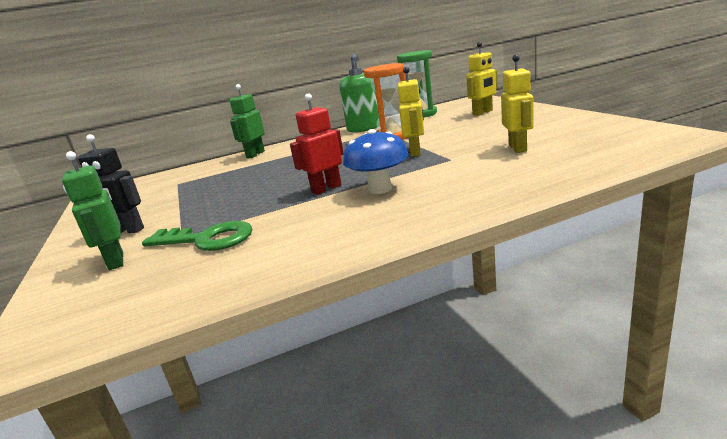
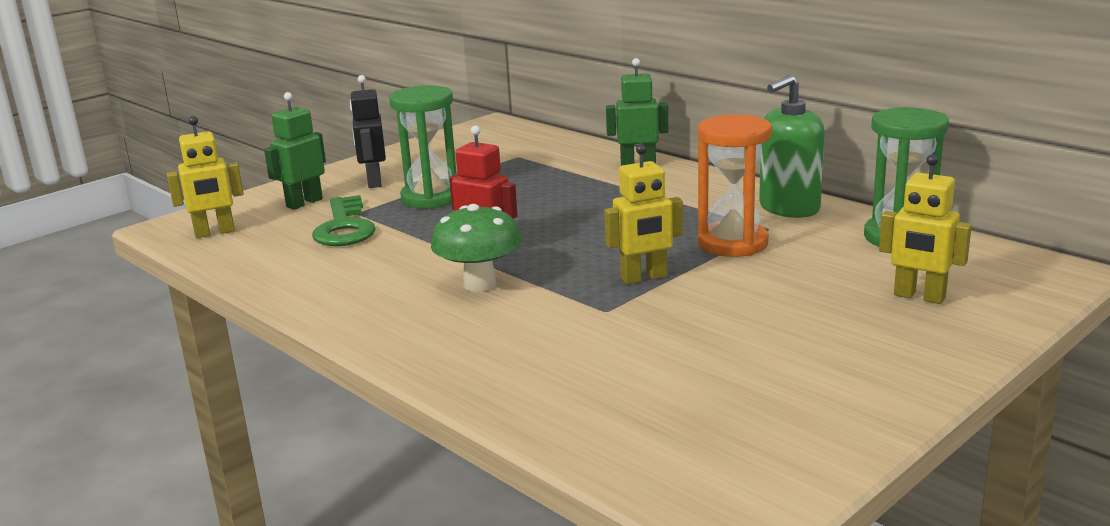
camera: 65 degrees right, 0 degrees up
blue mushroom [343,129,409,194] -> green mushroom [431,204,522,292]
yellow robot [501,54,534,153] -> yellow robot moved to [167,116,244,238]
none -> green hourglass [389,86,457,209]

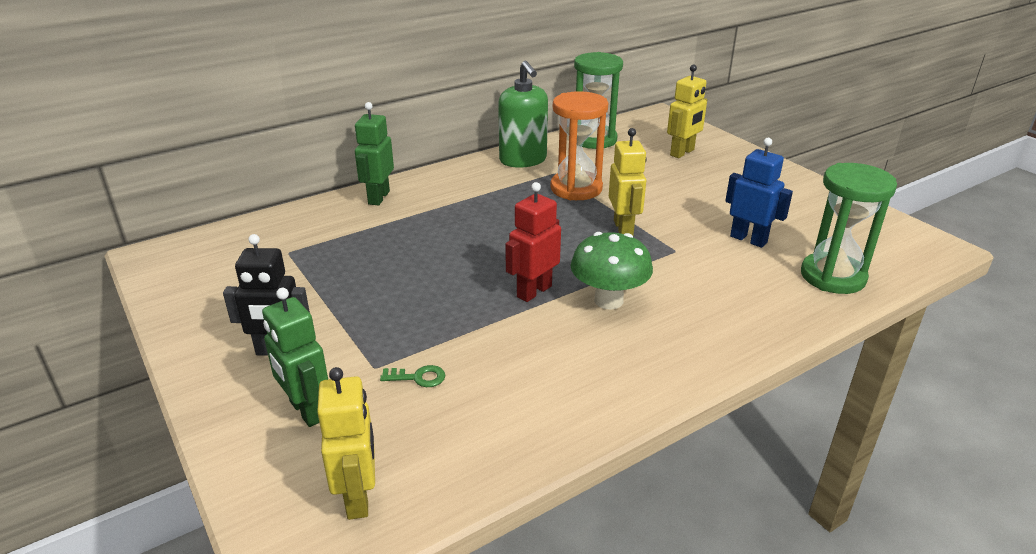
camera: 80 degrees left, 10 degrees up
green key [312,195,376,246] -> green key [380,365,445,387], size x0.44
green hourglass [389,86,457,209] -> green hourglass moved to [801,163,897,294]
none -> blue robot [725,138,793,248]

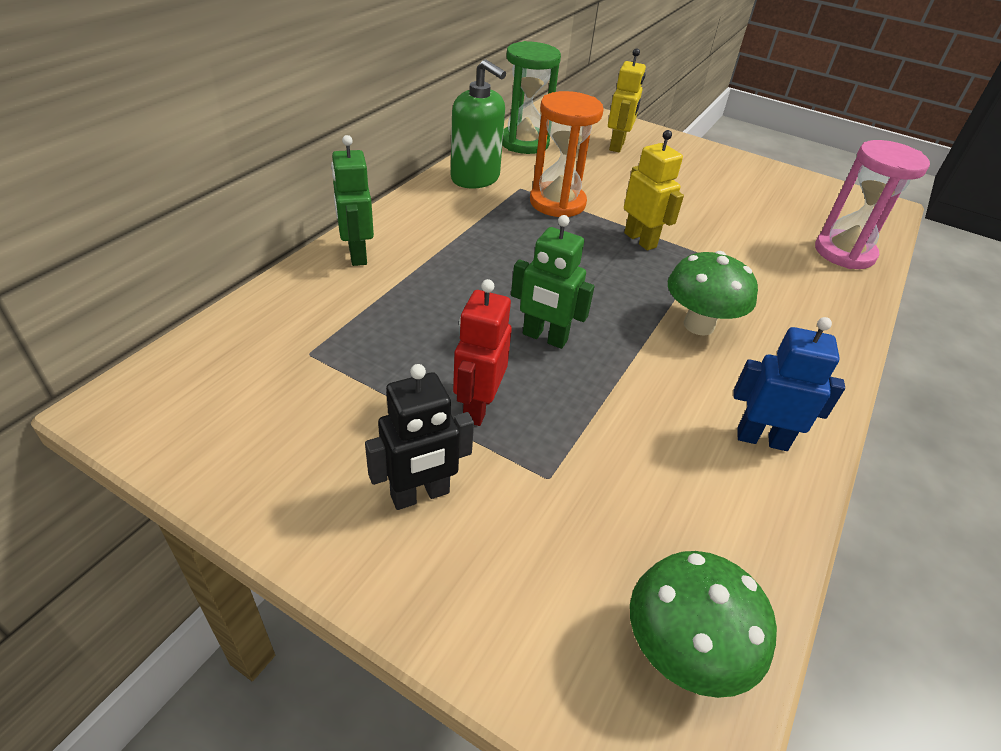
camera: 30 degrees left, 10 degrees up
green robot [262,288,328,427] -> green robot moved to [511,215,595,349]
yellow robot [317,367,375,520] -> green mushroom [630,551,777,698]
green key [380,365,445,387] -> none
red robot [505,182,561,302] -> red robot moved to [453,279,512,426]
blue robot [725,138,793,248] -> blue robot moved to [733,317,845,451]
green hourglass [801,163,897,294] -> pink hourglass [815,140,930,269]

